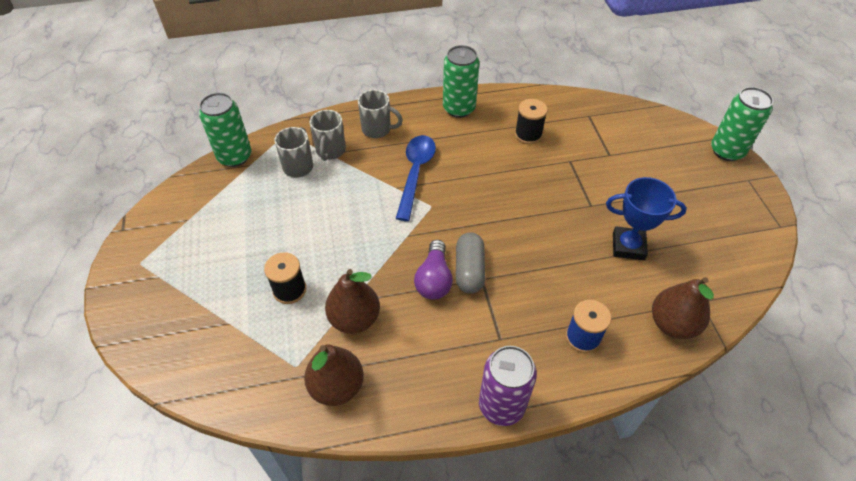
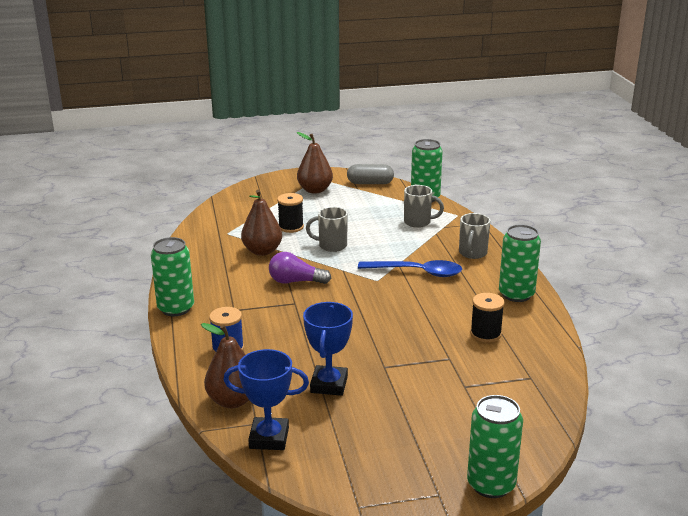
camera: 90 degrees right, 25 degrees down
brown pear [304,344,364,406] -> brown pear moved to [297,132,333,194]
grey mug [310,110,346,161] -> grey mug moved to [306,207,348,252]
grey capsule [456,232,485,294] -> grey capsule moved to [347,164,394,184]
purple can [479,346,537,426] -> green can [151,237,194,316]
none -> blue trophy [223,349,309,450]

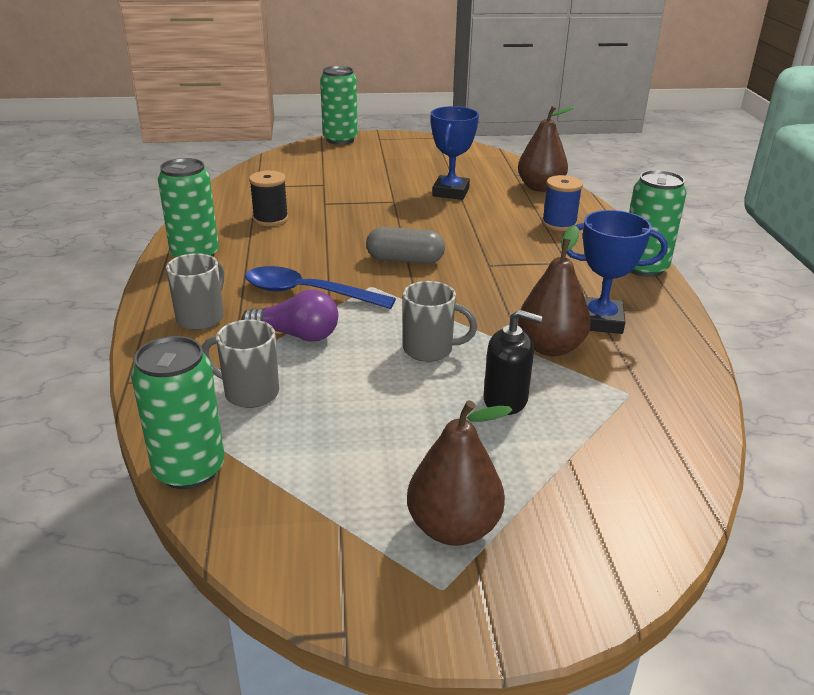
camera: 175 degrees left, 5 degrees up
blue trophy [223,349,309,450] -> blue trophy moved to [562,210,668,334]
purple light bulb [269,252,331,284] -> purple light bulb moved to [241,290,338,342]
black spool [277,193,304,233] -> black soap dispenser [483,309,543,415]
grey capsule [347,164,394,184] -> grey capsule moved to [366,227,445,264]

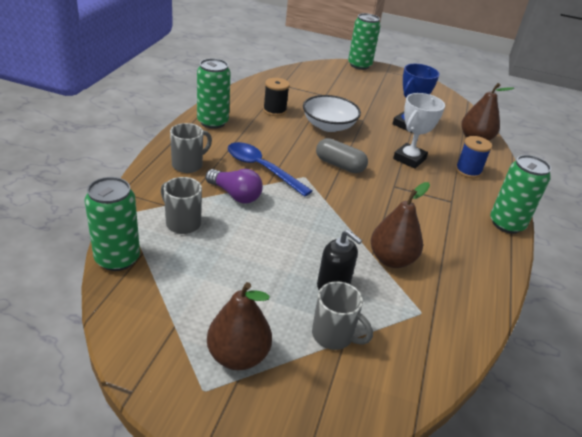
camera: 20 degrees right, 5 degrees up
grey mug [403,281,477,362] -> grey mug moved to [312,281,373,350]
blue trophy [562,210,668,334] -> none
none -> white bowl [303,95,361,132]
none -> white trophy [393,93,445,169]

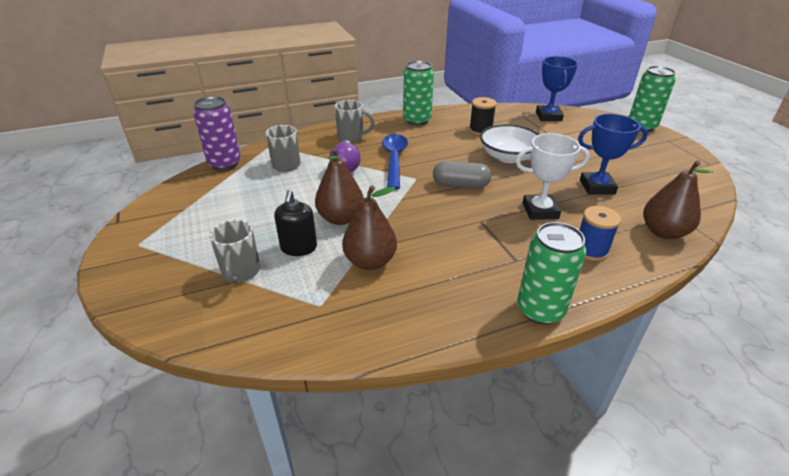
camera: 55 degrees right, 0 degrees up
green can [84,177,140,271] -> purple can [193,96,241,171]
brown pear [207,282,272,370] -> brown pear moved to [315,148,364,225]
grey capsule [316,138,368,173] -> grey capsule turned 75 degrees counterclockwise [433,161,492,188]
none -> blue trophy [536,56,578,121]

